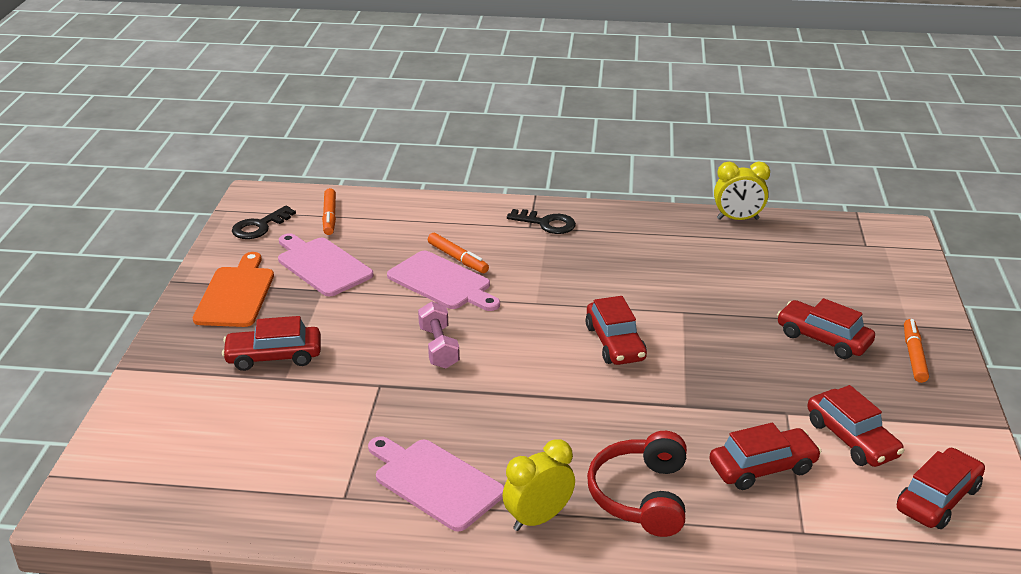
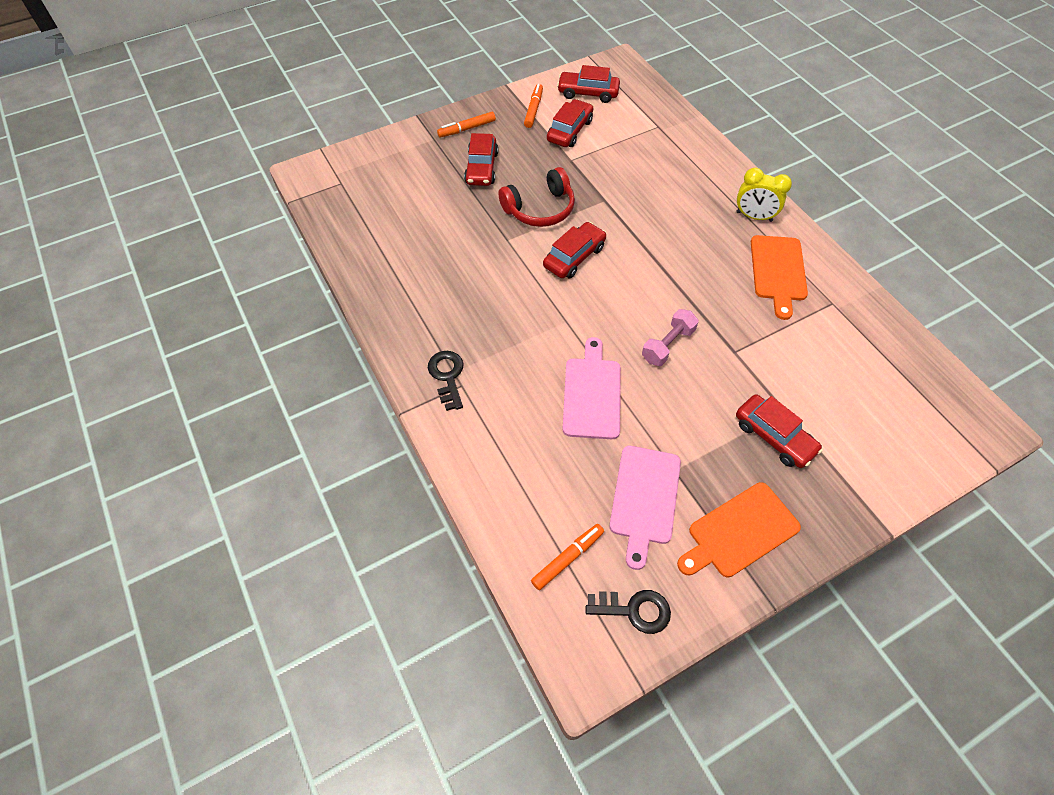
camera: 125 degrees left, 25 degrees up
pink cutting board [368,436,504,531] -> orange cutting board [751,235,808,320]
orange marker [428,233,489,273] -> orange marker moved to [524,84,543,128]
red headphones [587,431,687,537] -> red headphones moved to [498,167,575,227]
red car [709,423,822,490] -> none
yellow clock [714,161,770,220] -> none

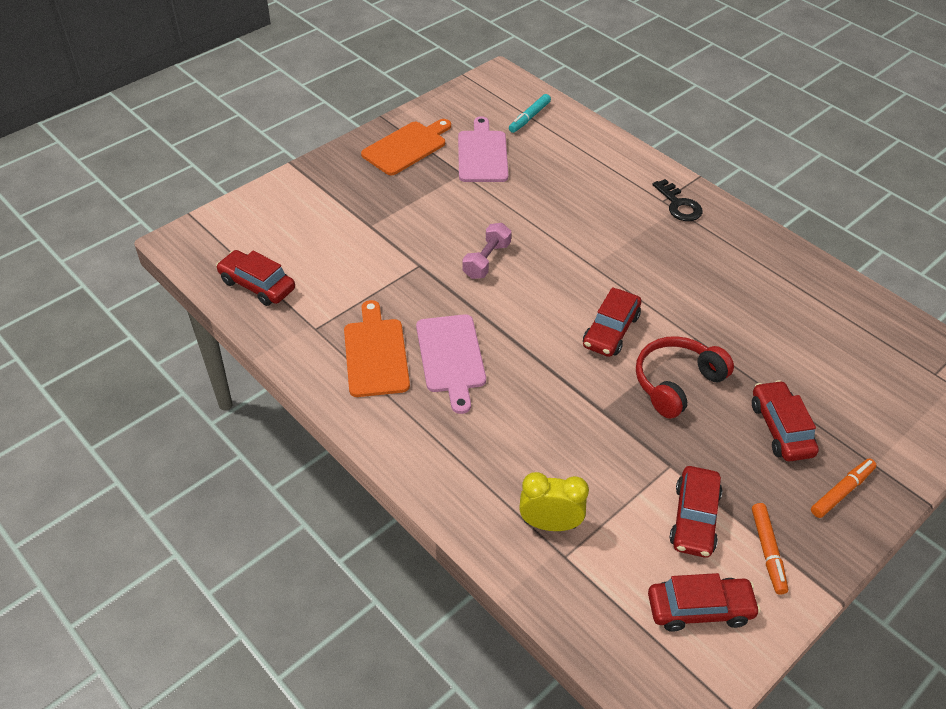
camera: 165 degrees right, 10 degrees down
orange marker [531,524,604,590] -> turquoise marker [509,94,551,133]
pink cutting board [563,337,621,439] -> pink cutting board moved to [416,314,486,414]
black key [585,590,671,634] -> none
yellow clock [736,168,792,222] -> yellow clock moved to [519,472,589,531]
red car [736,394,823,468] -> red car moved to [216,250,295,306]

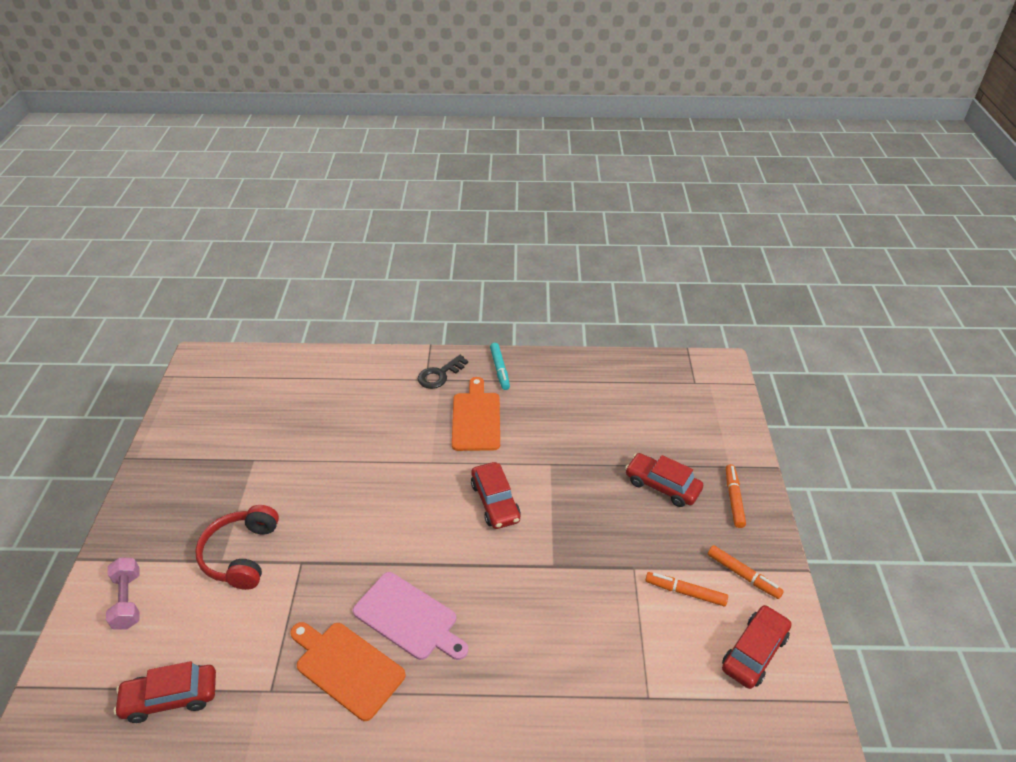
camera: 45 degrees left, 5 degrees down
orange cutting board [361,119,451,175] -> orange cutting board moved to [452,377,500,451]
pink cutting board [458,116,508,182] -> none
pink dumbbell [462,223,512,279] -> pink dumbbell moved to [106,557,140,629]
turquoise marker [509,94,551,133] -> turquoise marker moved to [490,343,510,390]
yellow clock [519,472,589,531] -> none
red headphones [636,336,734,419] -> red headphones moved to [195,505,279,590]
black key [652,179,702,221] -> black key turned 120 degrees clockwise [418,355,468,389]
red car [670,466,722,558] -> orange marker [645,572,728,606]

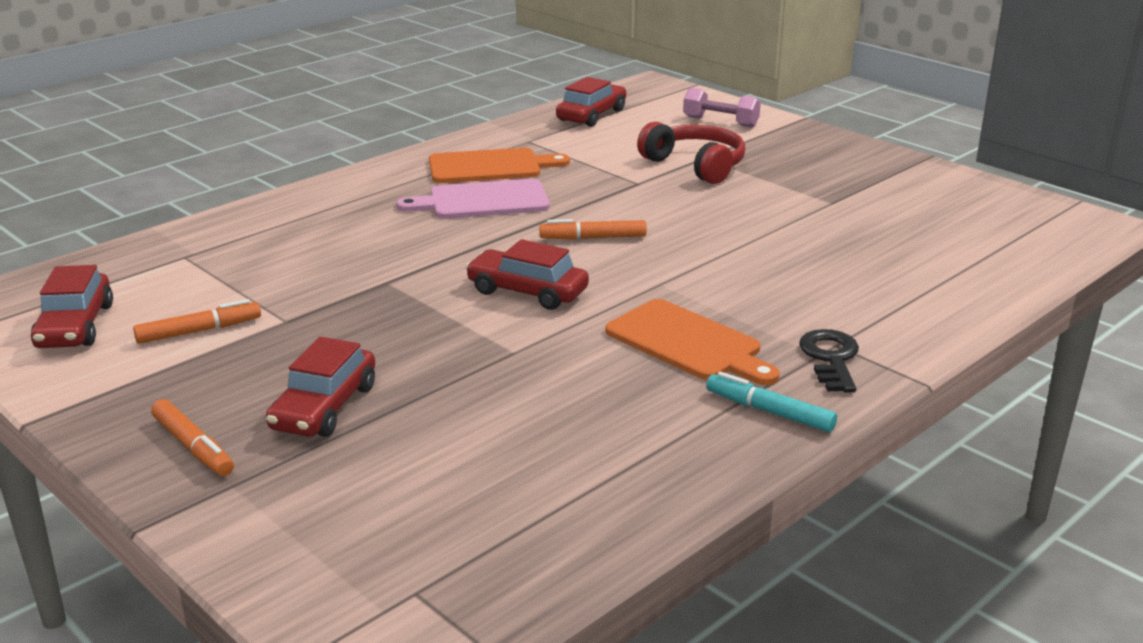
camera: 135 degrees right, 15 degrees down
red car [625,453,703,507] -> red car turned 120 degrees clockwise [266,337,375,437]
orange marker [708,545,784,599] -> orange marker moved to [539,219,647,240]

